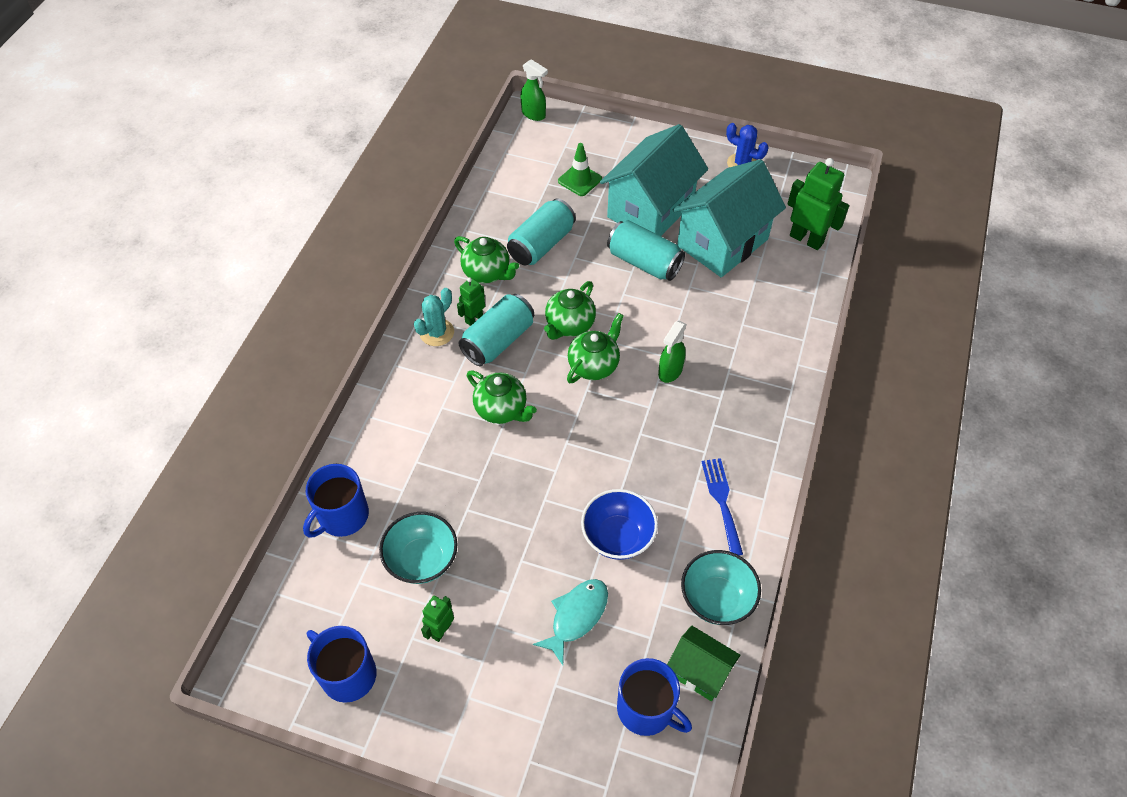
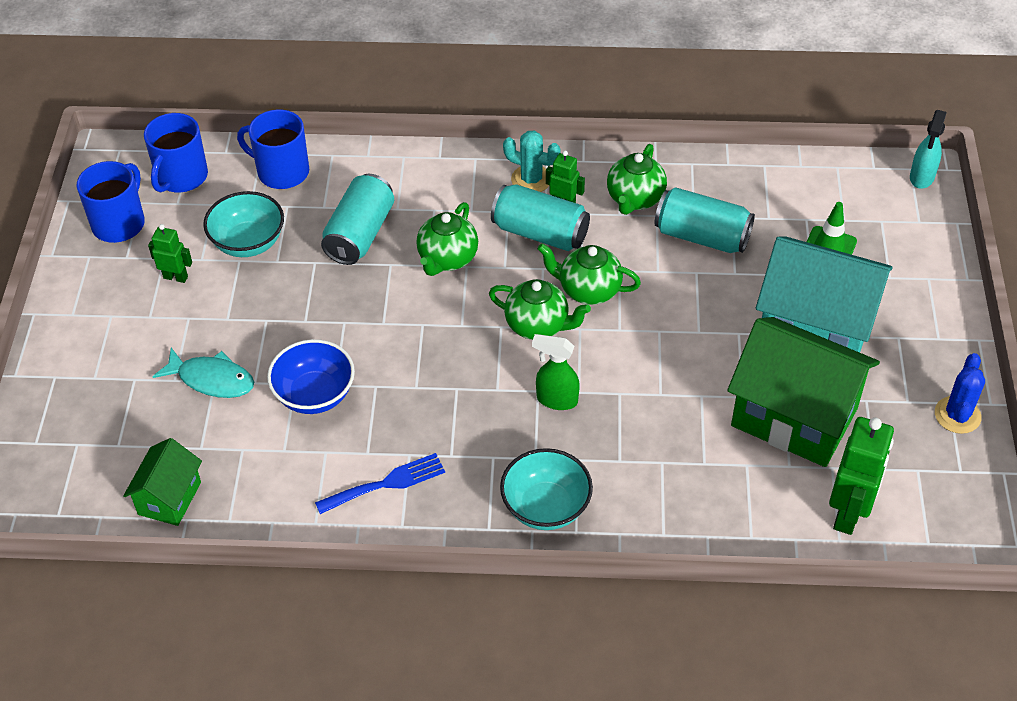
camera: 75 degrees right, 5 degrees down
green spray bottle [520,59,548,121] -> turquoise spray bottle [910,110,947,189]
turquoise can [607,220,685,281] -> turquoise can moved to [321,174,394,265]
blue mug [617,658,692,736] -> blue mug moved to [144,113,208,192]
turquoise house [673,159,786,277] -> green house [727,317,880,467]
turquoise bowl [681,550,761,625] -> turquoise bowl moved to [500,448,593,530]

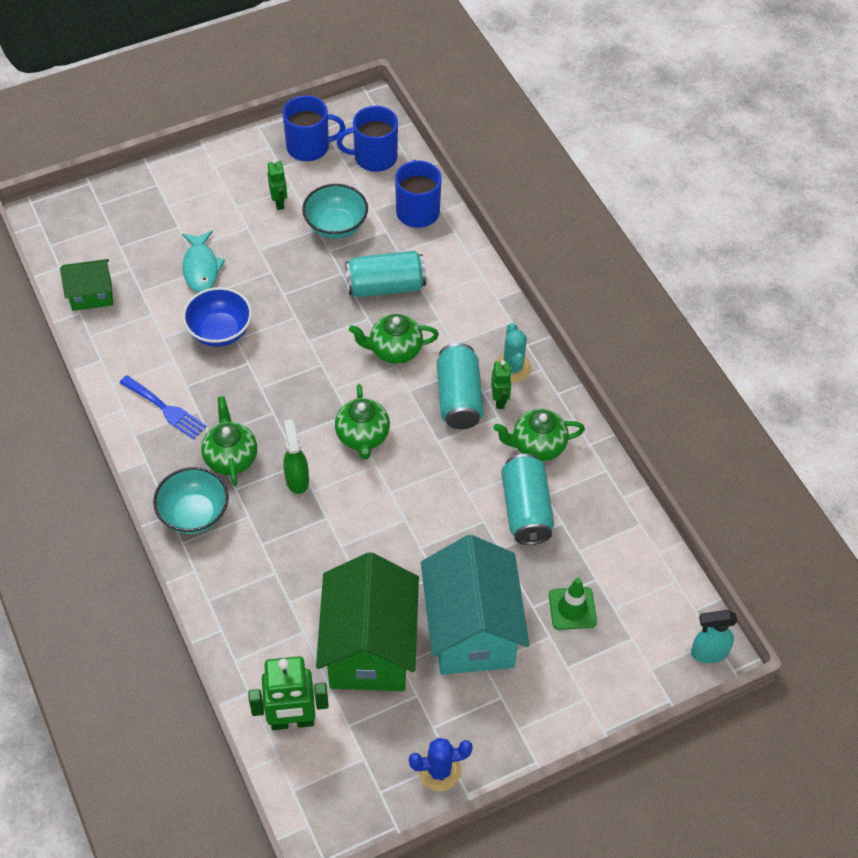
camera: 60 degrees right, 5 degrees up
green teapot [538,243,641,305] -> green teapot moved to [201,396,257,486]

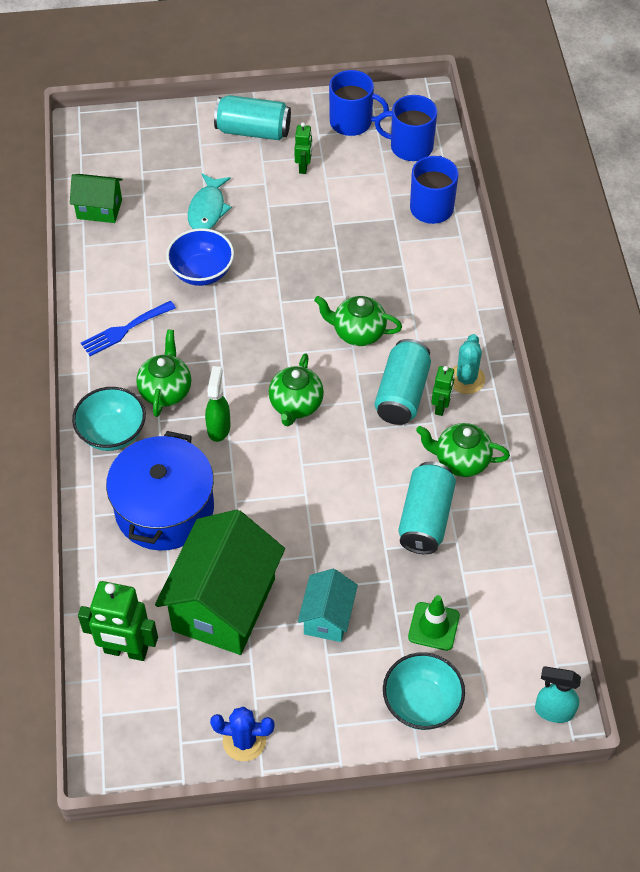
camera: 20 degrees right, 0 degrees up
blue fork [119,375,207,440] -> blue fork turned 90 degrees clockwise [81,301,176,356]
turquoise bowl [302,184,368,239] -> turquoise bowl moved to [383,652,465,730]
turquoise can [345,251,426,297] -> turquoise can moved to [214,95,291,140]
turquoise house [421,535,529,675] -> turquoise house [298,569,358,642], size x0.52
none -> blue pot [106,431,214,551]

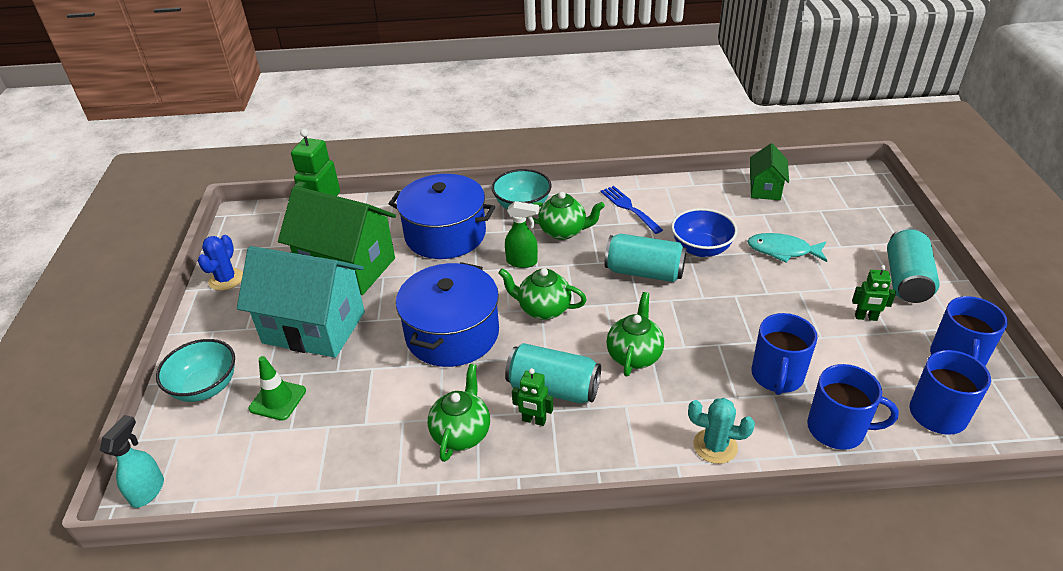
camera: 95 degrees right, 15 degrees down
turquoise house [298,569,358,642] -> turquoise house [237,246,365,358], size x1.94
turquoise can [398,462,456,554] -> turquoise can moved to [605,234,687,282]
turquoise cactus [452,334,485,394] -> turquoise cactus moved to [688,398,755,464]
none -> blue pot [396,262,499,367]
none -> blue mug [752,313,818,395]

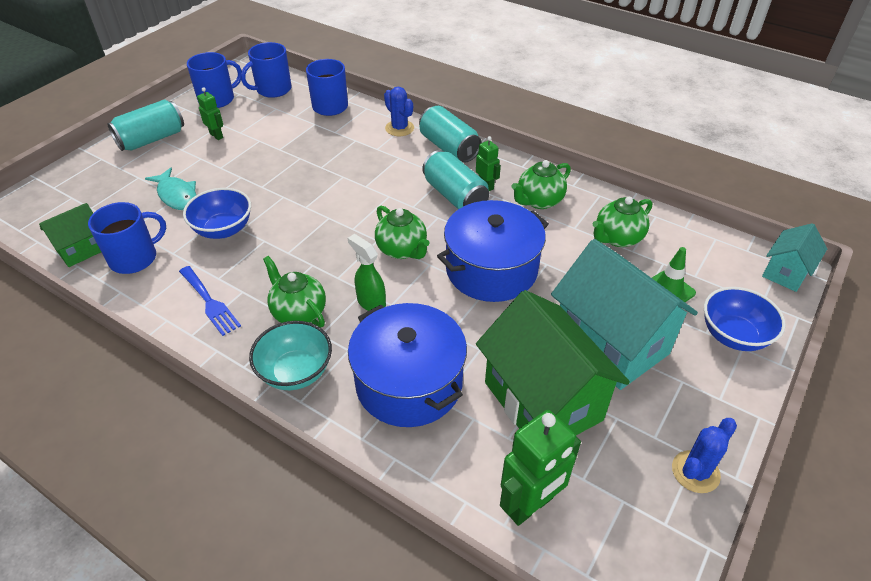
camera: 145 degrees left, 5 degrees up
turquoise spray bottle [100,415,164,508] -> turquoise house [762,223,827,292]
turquoise bowl [156,339,235,402] -> blue bowl [704,287,786,351]
blue fork [601,186,663,234] -> blue fork turned 45 degrees counterclockwise [179,266,241,336]
turquoise can [605,234,687,282] -> turquoise can moved to [419,106,482,163]
green teapot [606,292,664,376] -> green teapot moved to [593,197,652,247]
turquoise cactus [688,398,755,464] -> blue cactus [384,87,414,136]
blue mug [752,313,818,395] -> blue mug moved to [88,202,166,274]

